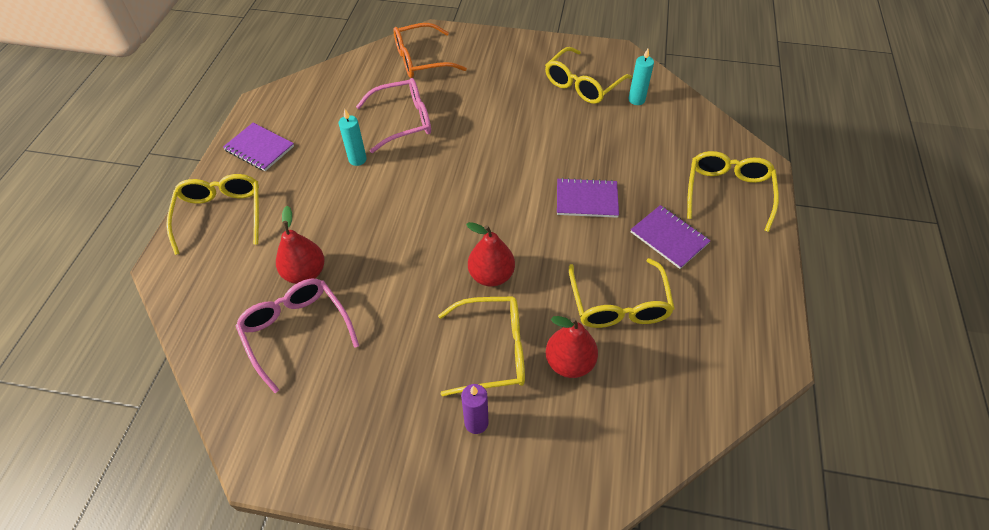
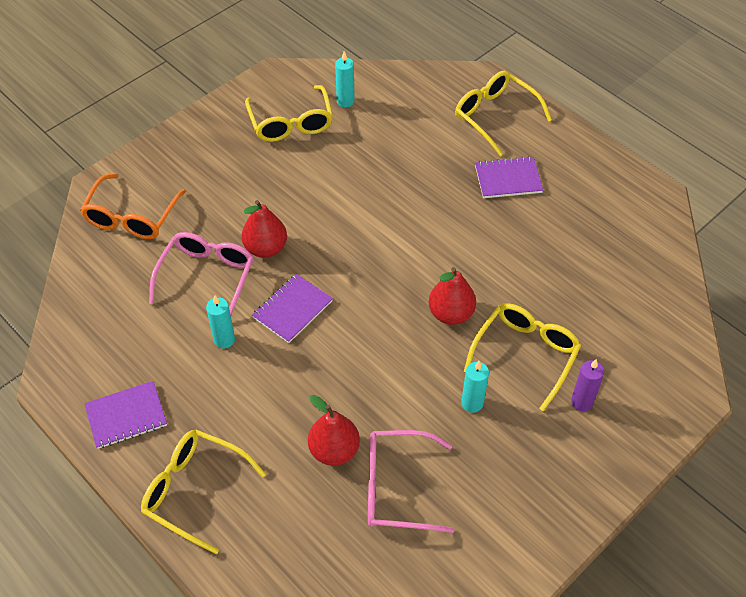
camera: 55 degrees left, 0 degrees up
red pear [546,316,598,378] -> red pear moved to [241,200,287,258]
purple notebook [557,178,619,218] -> purple notebook moved to [252,274,333,343]
yellow glasses [569,258,675,328] -> none
none -> turquoise candle [461,361,489,413]

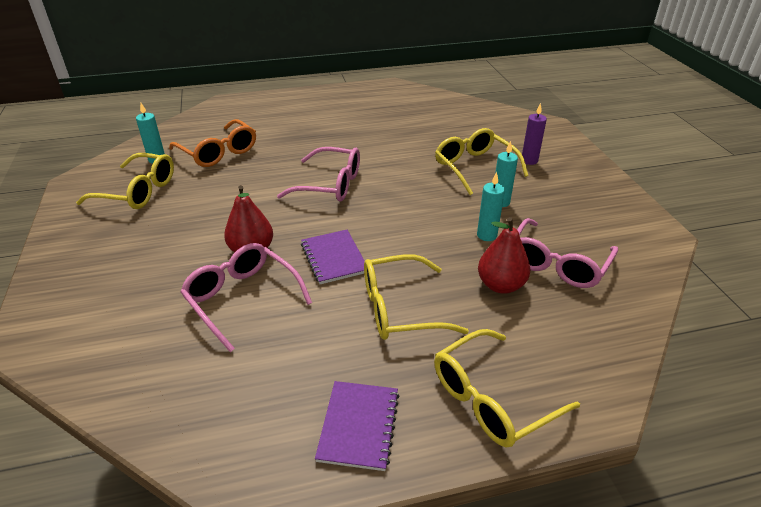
camera: 60 degrees left, 15 degrees down
orange glasses [80,173,186,239] -> orange glasses moved to [169,119,256,167]
turquoise candle [206,295,235,348] -> turquoise candle moved to [477,172,505,241]
red pear [429,267,476,325] -> none
yellow glasses [455,71,552,156] -> yellow glasses moved to [364,254,469,340]
purple notebook [475,156,543,198] -> none
none -> pink glasses [277,147,360,202]

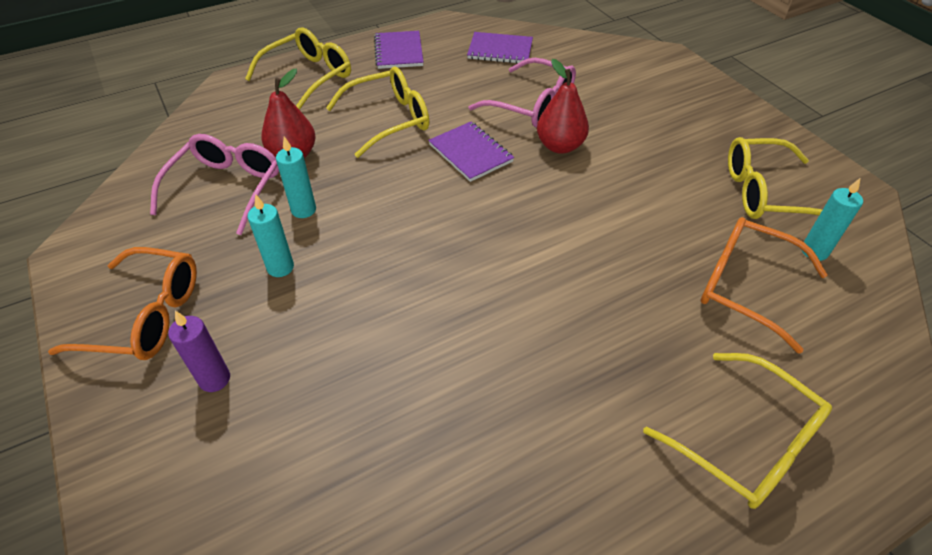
camera: 165 degrees right, 10 degrees up
pink glasses [277,147,360,202] -> none
yellow glasses [435,128,529,195] -> yellow glasses moved to [643,353,832,509]
none -> orange glasses [48,247,197,360]
none -> purple notebook [467,32,533,64]

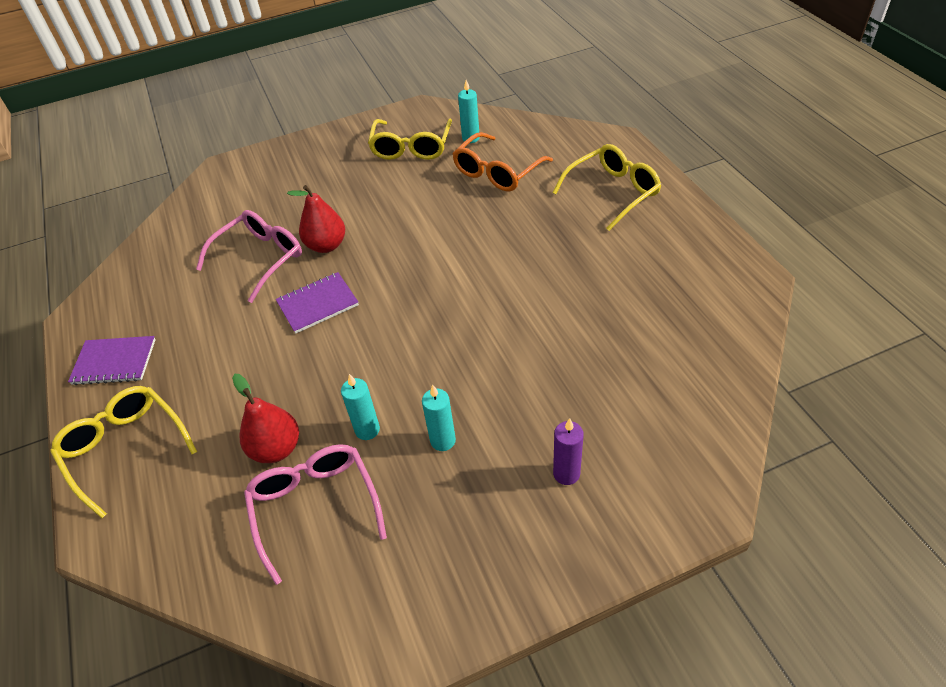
camera: 80 degrees left, 0 degrees up
orange glasses [48,247,197,360] -> none
pink glasses [150,134,279,235] -> pink glasses turned 45 degrees clockwise [244,444,387,585]
yellow glasses [326,66,429,158] -> none
purple notebook [467,32,533,64] -> none

